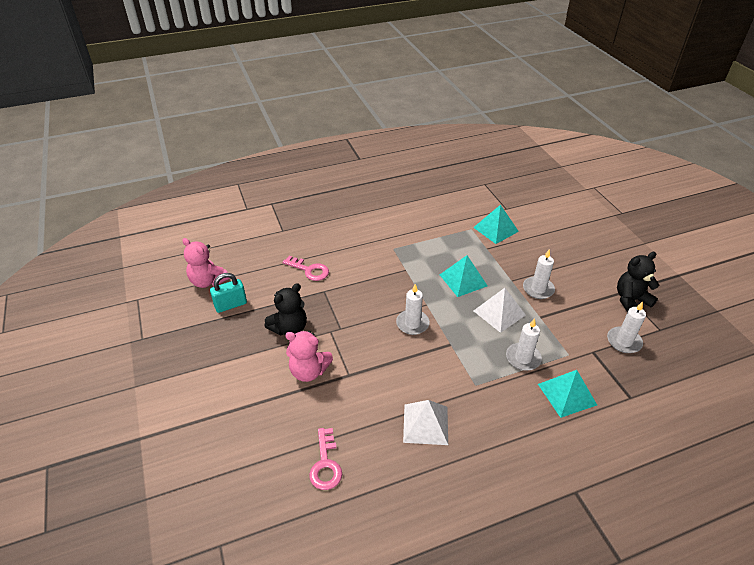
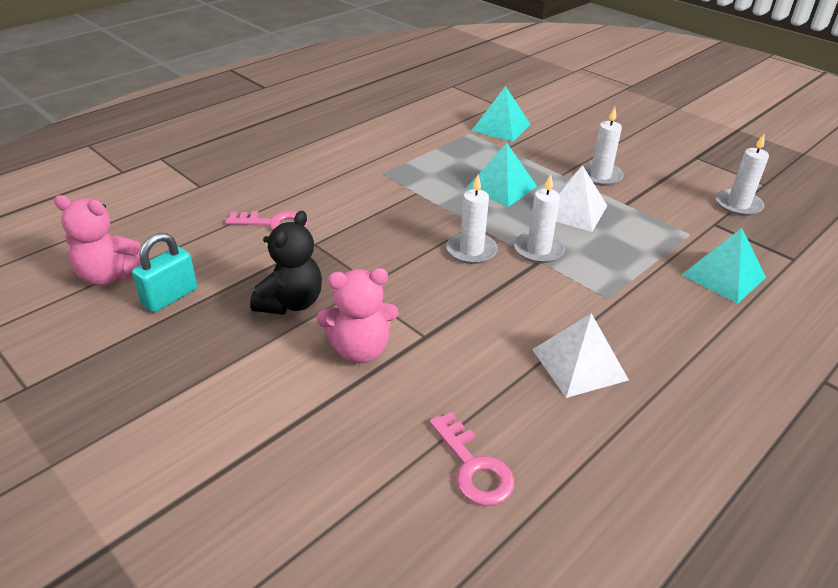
camera: 25 degrees left, 5 degrees down
white candle [506,318,542,371] -> white candle moved to [514,174,565,263]
black teddy bear [617,252,659,312] -> none

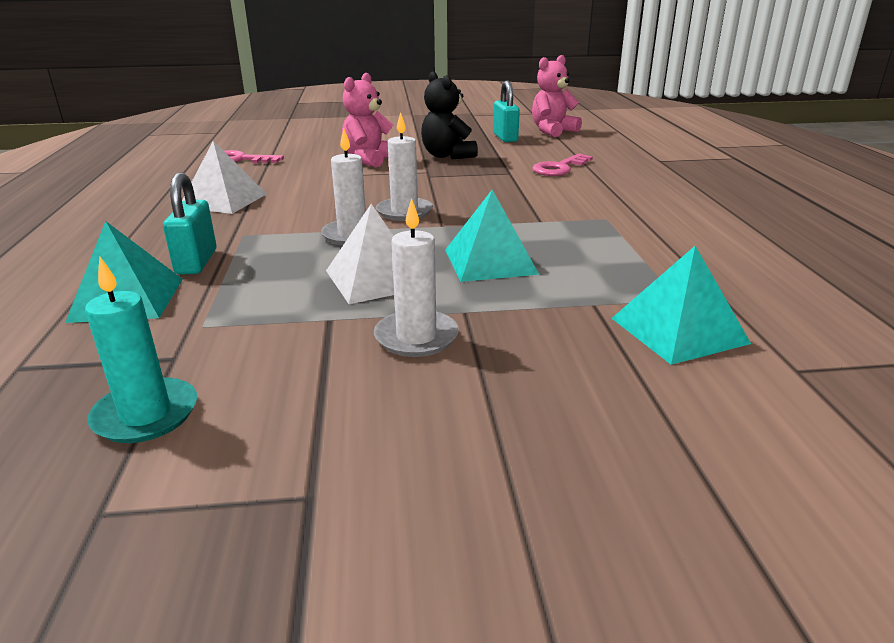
camera: 130 degrees right, 10 degrees down
white candle [716,134,769,216] -> turquoise candle [85,257,197,443]
none -> turquoise padlock [163,173,216,274]

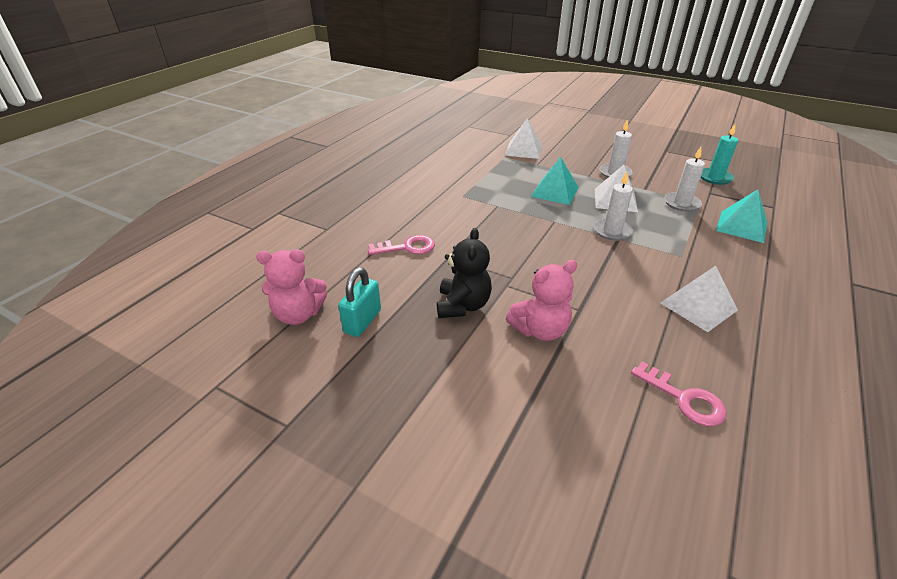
camera: 145 degrees left, 10 degrees up
turquoise padlock [163,173,216,274] -> none
white candle [376,112,433,221] -> white candle moved to [664,147,705,212]
turquoise pyramid [611,246,751,365] -> white pyramid [505,118,542,159]

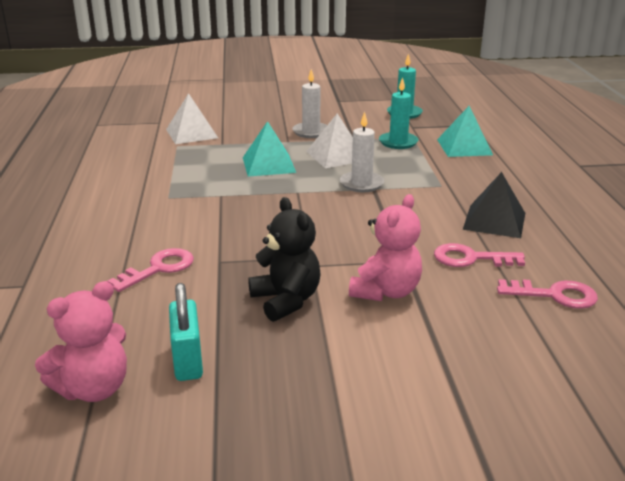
camera: 35 degrees left, 10 degrees down
white pyramid [660,266,738,332] -> black pyramid [463,172,525,238]
white candle [664,147,705,212] -> turquoise candle [379,77,418,149]
none -> pink key [434,243,525,267]

